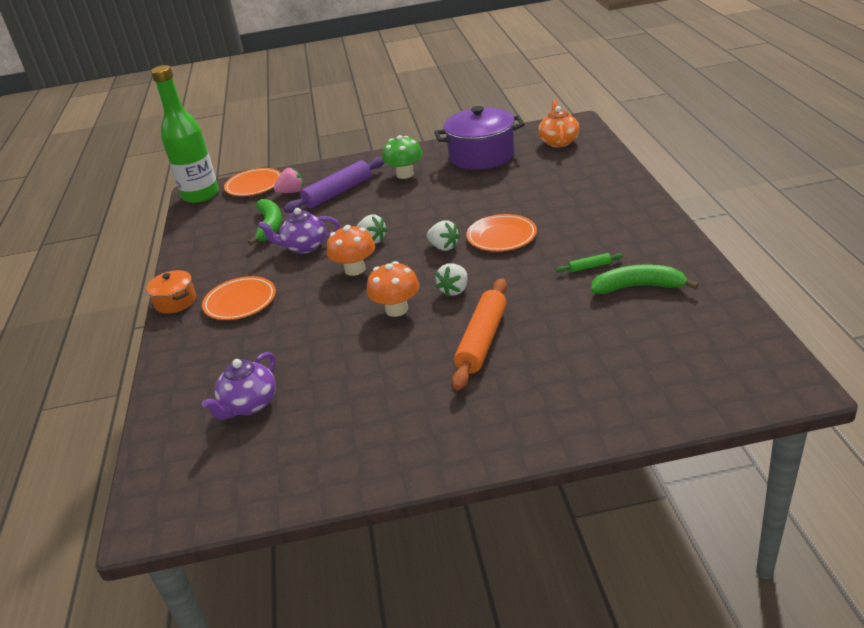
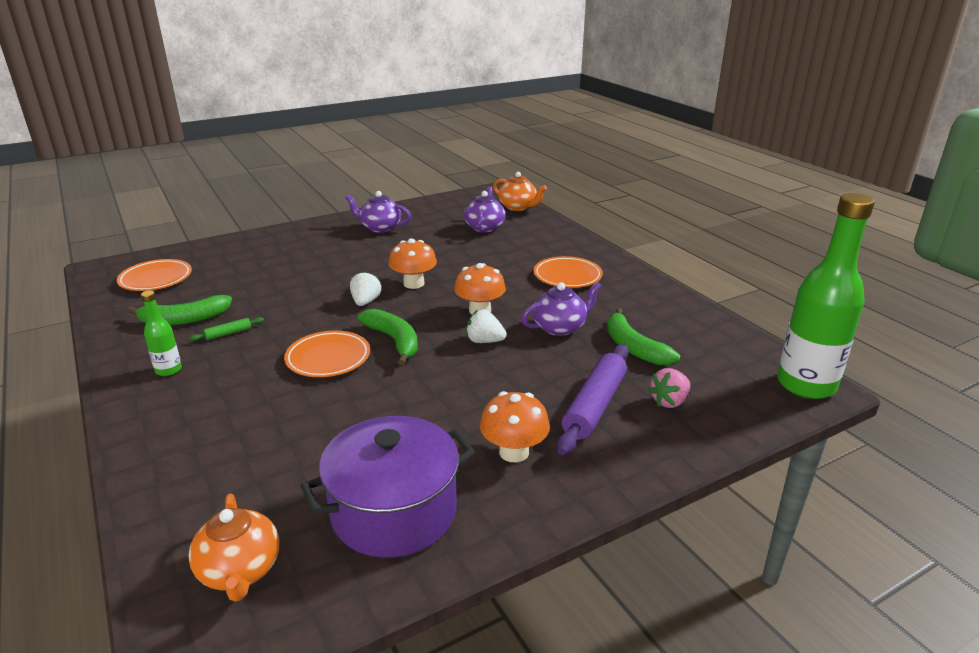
camera: 155 degrees right, 5 degrees down
orange pot [146,270,196,314] -> none
orange plate [224,168,281,196] -> orange plate moved to [117,259,192,291]
green mushroom [382,135,423,179] -> orange mushroom [480,391,550,462]
white strawberry [427,220,460,251] -> green banana [358,309,418,365]
orange rolling pin [452,278,507,390] -> none
none -> green bottle [141,290,182,376]
none -> purple teapot [345,191,411,233]
none -> orange teapot [493,172,547,211]

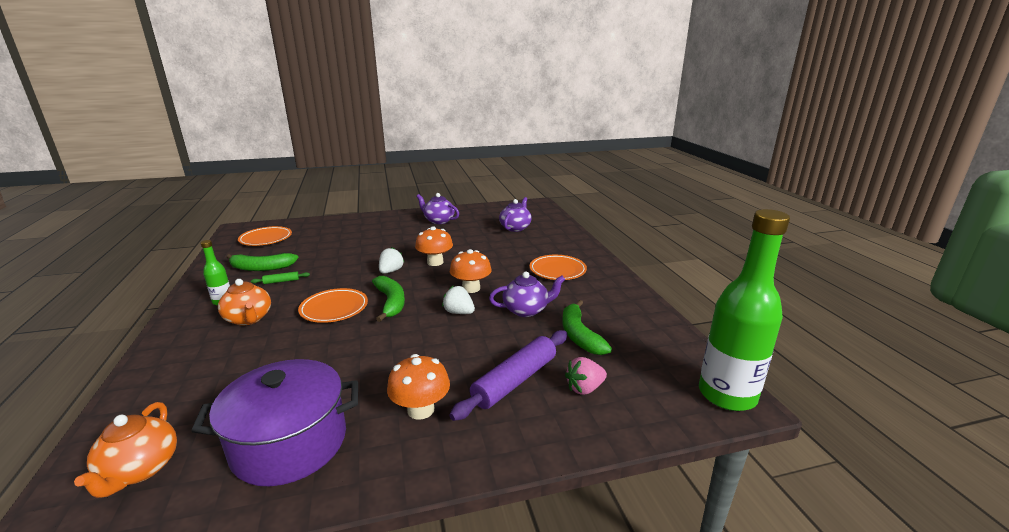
camera: 15 degrees right, 5 degrees down
orange teapot [493,172,547,211] -> orange teapot moved to [218,279,271,326]

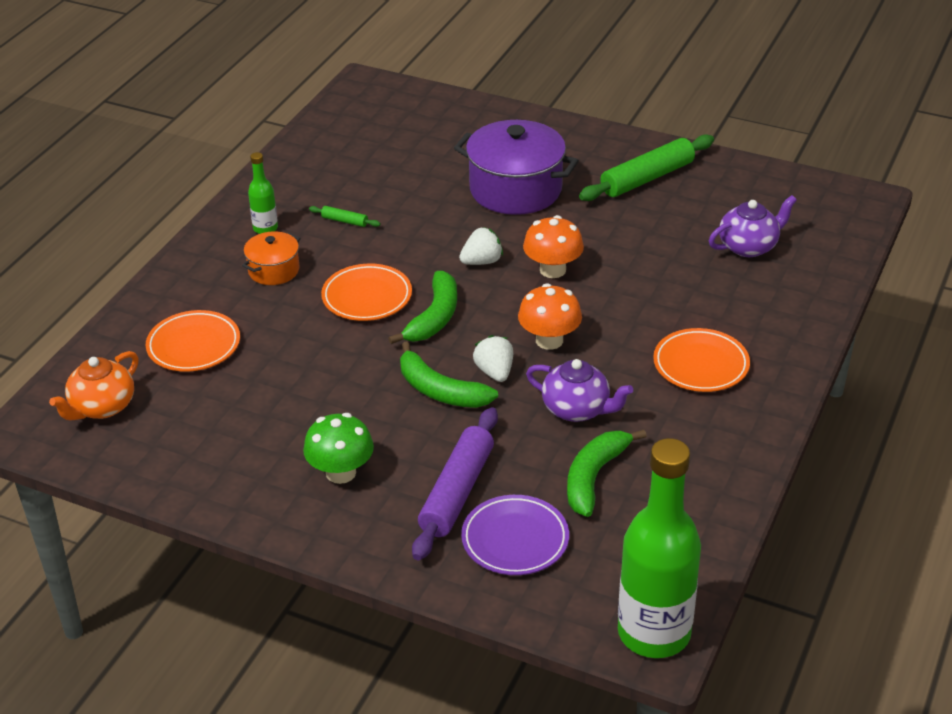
camera: 40 degrees right, 15 degrees up
purple pot [192,359,358,486] -> purple pot moved to [454,120,579,215]
orange teapot [218,279,271,326] -> orange pot [242,231,301,285]
green banana [227,253,299,271] -> green banana moved to [400,341,498,408]
orange plate [238,226,292,246] -> orange plate moved to [146,310,240,372]
orange mushroom [387,354,450,420] -> green mushroom [303,413,374,484]
purple teapot [416,193,459,224] -> green rolling pin [579,134,714,201]
purple rolling pin [449,330,567,421] -> purple rolling pin turned 60 degrees counterclockwise [412,407,498,561]
pink strawberry [565,357,607,395] -> purple plate [461,495,569,575]

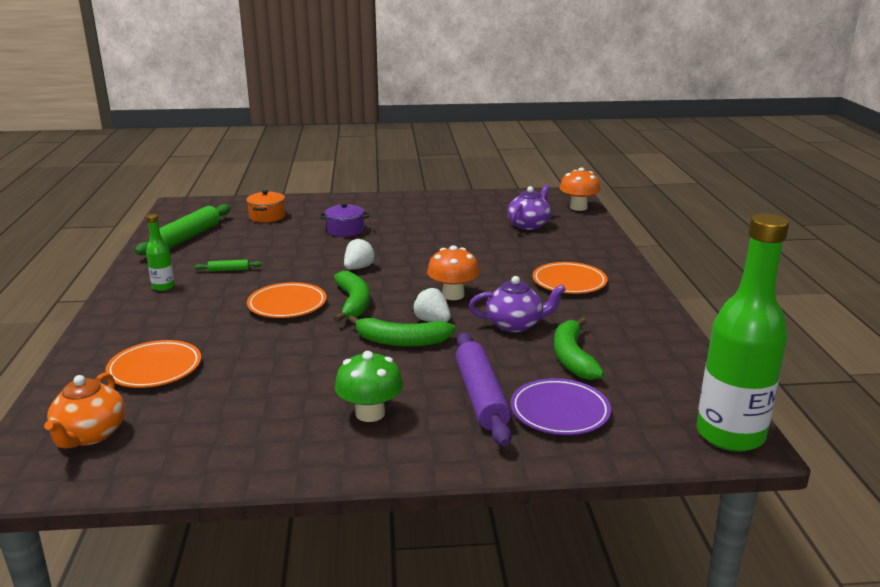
camera: 30 degrees left, 15 degrees down
orange pot [242,231,301,285] -> orange pot moved to [246,190,285,223]
purple pot [454,120,579,215] -> purple pot [320,203,370,237], size x0.52
orange mushroom [523,215,584,278] -> orange mushroom moved to [560,168,600,211]
green rolling pin [579,134,714,201] -> green rolling pin moved to [134,204,231,255]

